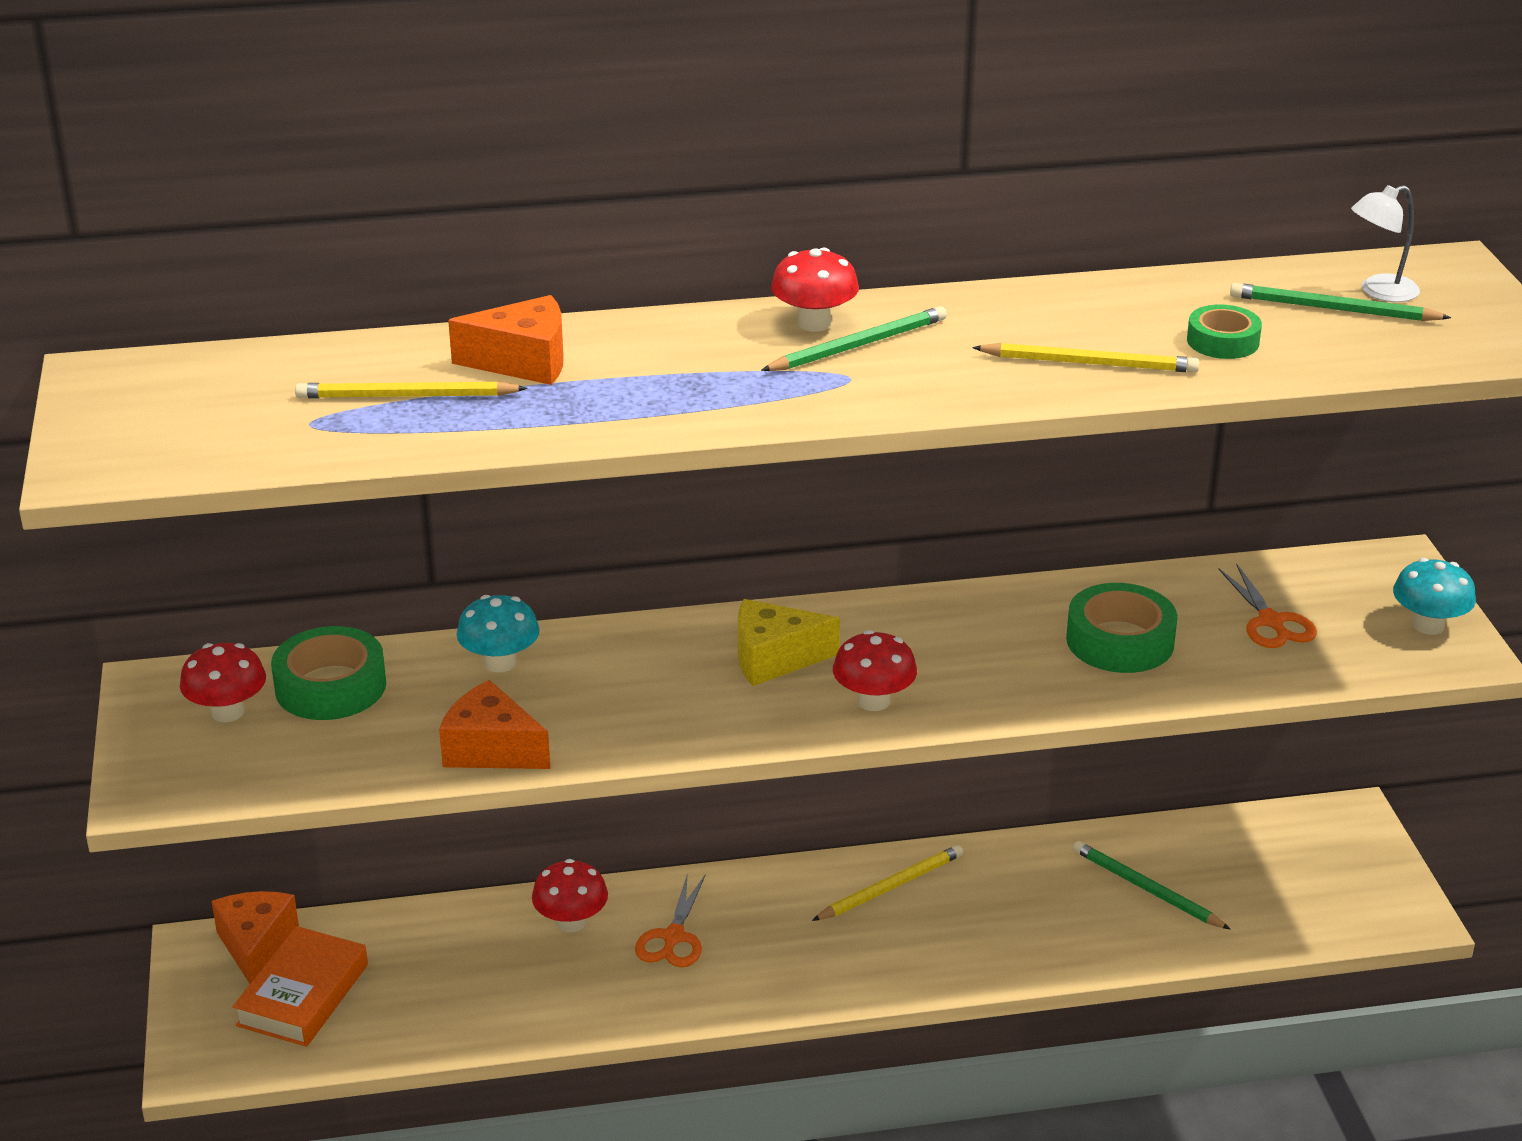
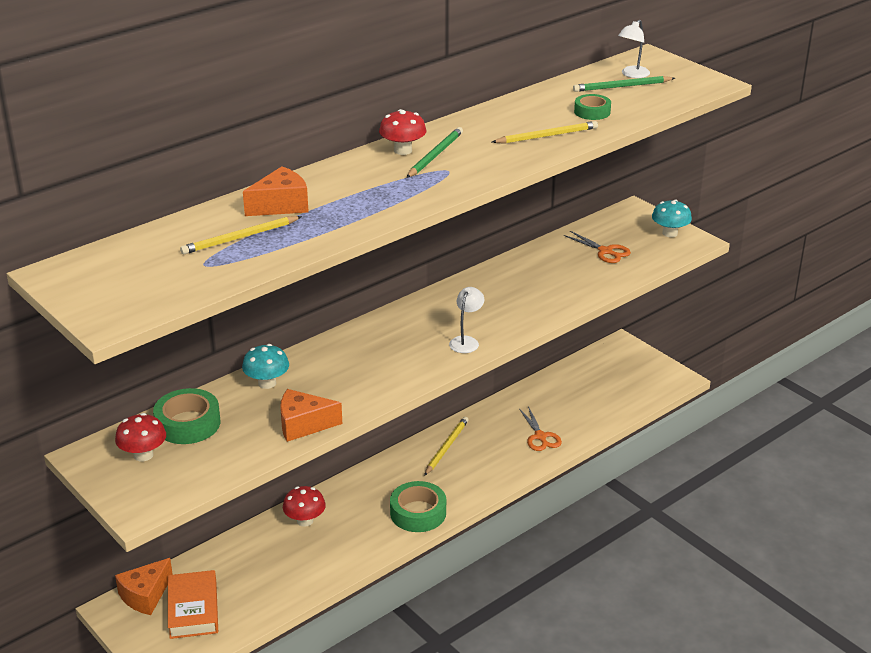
camera: 30 degrees left, 0 degrees up
orange cheese [211,891,299,984] -> orange cheese turned 105 degrees counterclockwise [115,558,173,615]
orange scissors [635,873,705,967] -> orange scissors moved to [520,406,562,451]
yellow cheese [738,599,840,686] -> none
red mushroom [833,630,917,711] -> white lamp [449,287,484,353]
green tape [1066,583,1178,673] -> green tape moved to [390,481,446,532]
green pencil [1073,841,1231,930] -> none

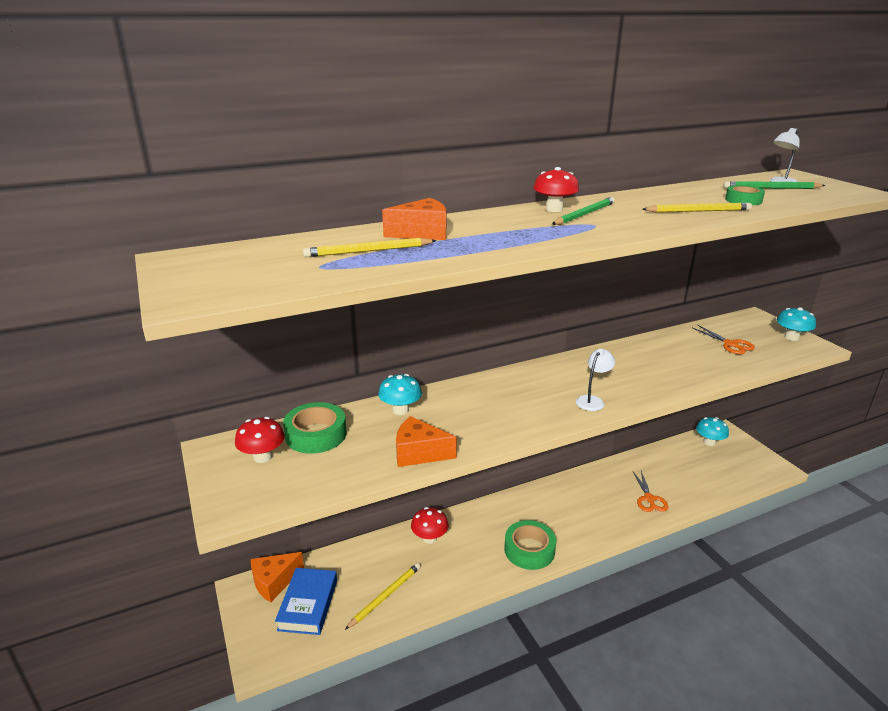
camera: 15 degrees right, 5 degrees down
orange book [168,570,218,639] -> blue book [275,568,337,635]
yellow pencil [424,417,469,476] -> yellow pencil moved to [345,563,420,630]
none -> turquoise mushroom [696,417,729,446]

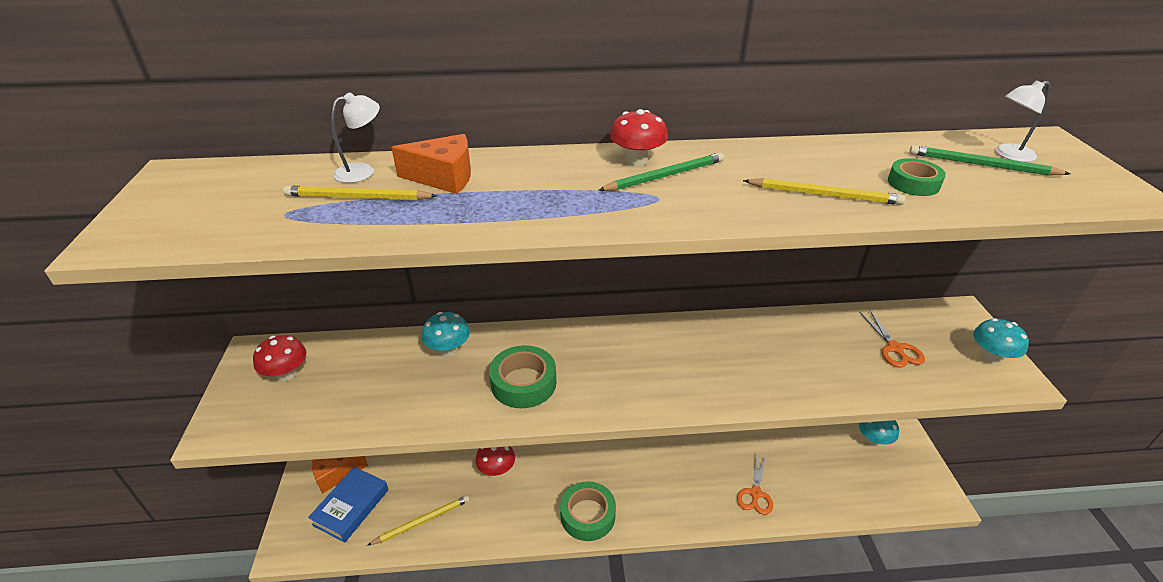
camera: 20 degrees right, 10 degrees up
green tape [283,402,347,454] -> green tape moved to [489,345,556,408]
orange cheese [396,416,457,467] -> none
white lamp [576,349,615,411] -> white lamp moved to [331,93,380,183]

